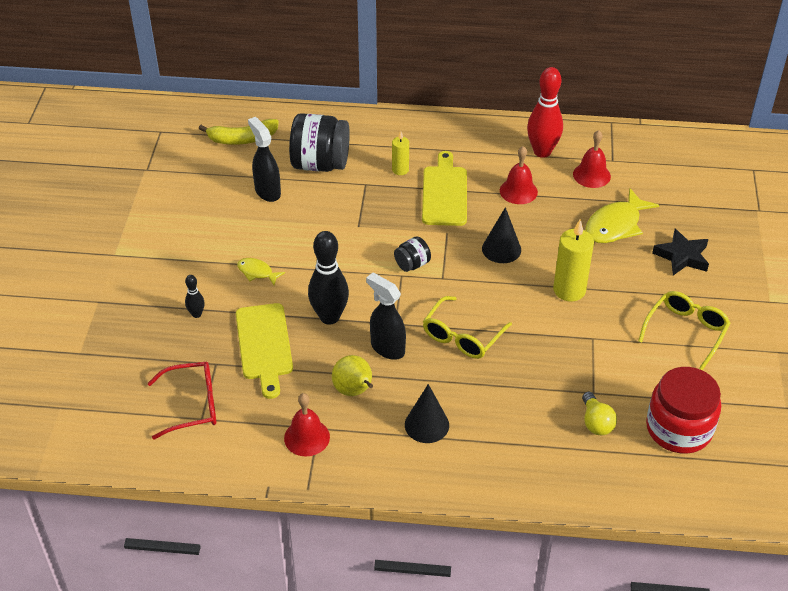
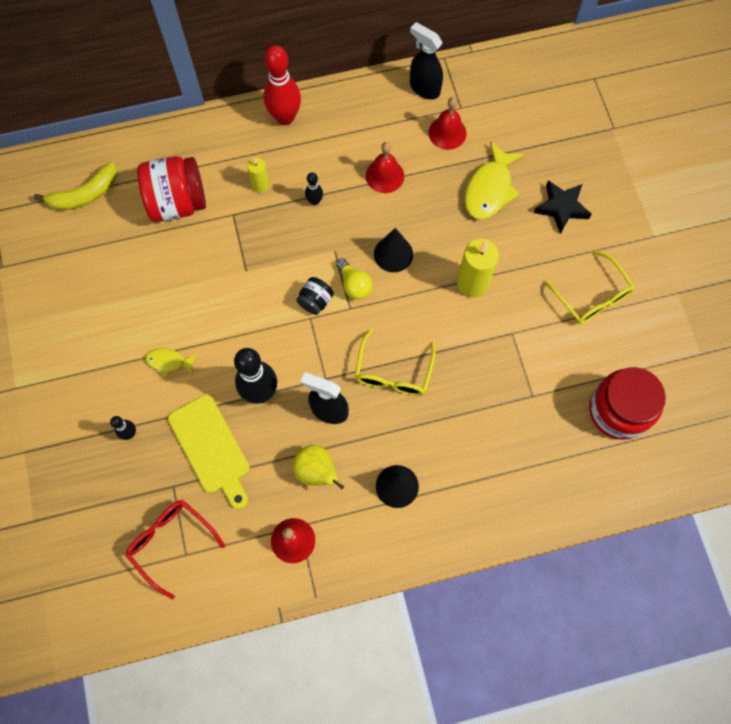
camera: 20 degrees left, 25 degrees up
red glasses [148,362,216,440] -> red glasses turned 105 degrees counterclockwise [125,500,226,599]
black spray bottle [248,117,281,202] -> black spray bottle moved to [410,22,443,100]
black jar [289,113,350,172] -> red jar [137,156,206,222]
yellow cutting board [422,151,467,226] -> black bowling pin [305,172,323,205]
red bowling pin [527,67,563,158] -> red bowling pin moved to [263,45,301,125]
yellow light bulb [582,392,617,435] -> yellow light bulb moved to [336,258,373,300]
yellow glasses [638,291,731,370] -> yellow glasses turned 135 degrees clockwise [544,250,635,324]

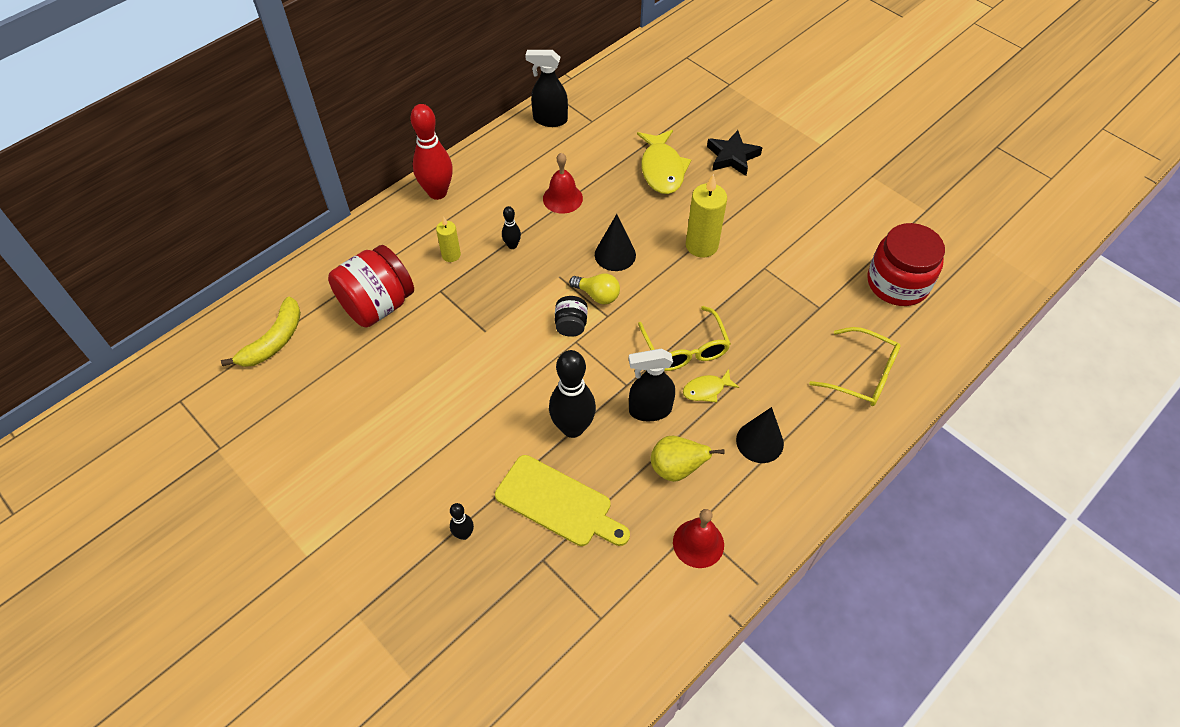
camera: 30 degrees left, 15 degrees down
red glasses [125,500,226,599] -> none
yellow fish [145,348,197,377] -> yellow fish moved to [683,369,739,402]
red bell [429,97,467,150] -> none
yellow glasses [544,250,635,324] -> yellow glasses moved to [809,327,901,406]

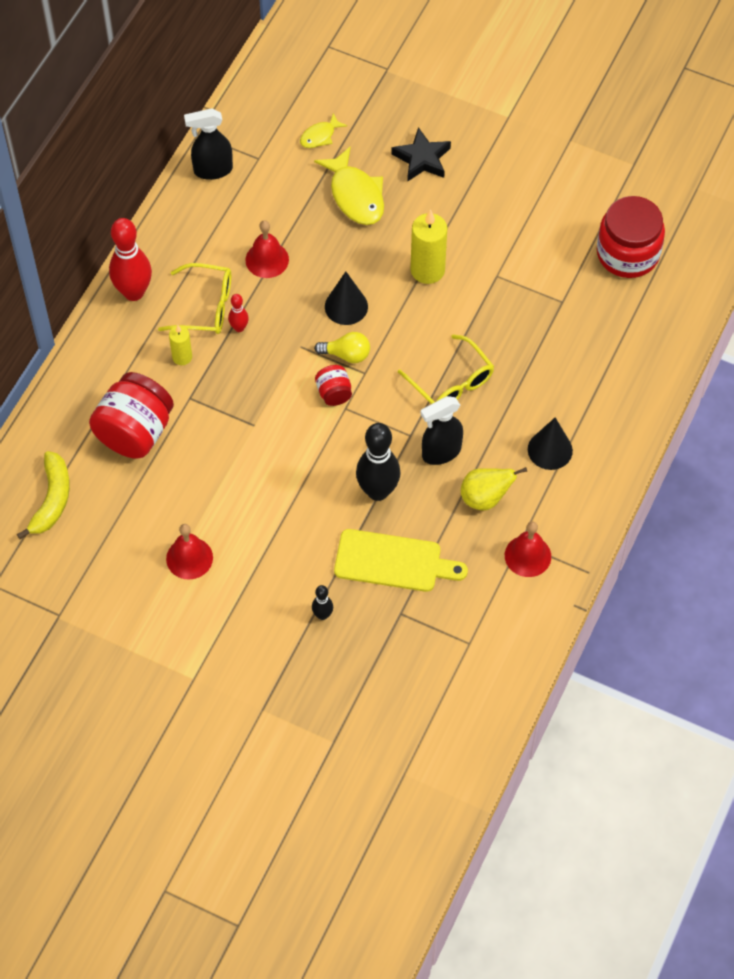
camera: 20 degrees left, 5 degrees up
black bowling pin [502,206,521,249] -> red bowling pin [228,294,249,332]
black jar [555,296,587,337] -> red jar [315,365,352,406]
yellow fish [683,369,739,402] -> yellow fish moved to [300,113,347,148]
yellow glasses [809,327,901,406] -> yellow glasses moved to [158,263,231,334]
none -> red bell [166,524,213,579]

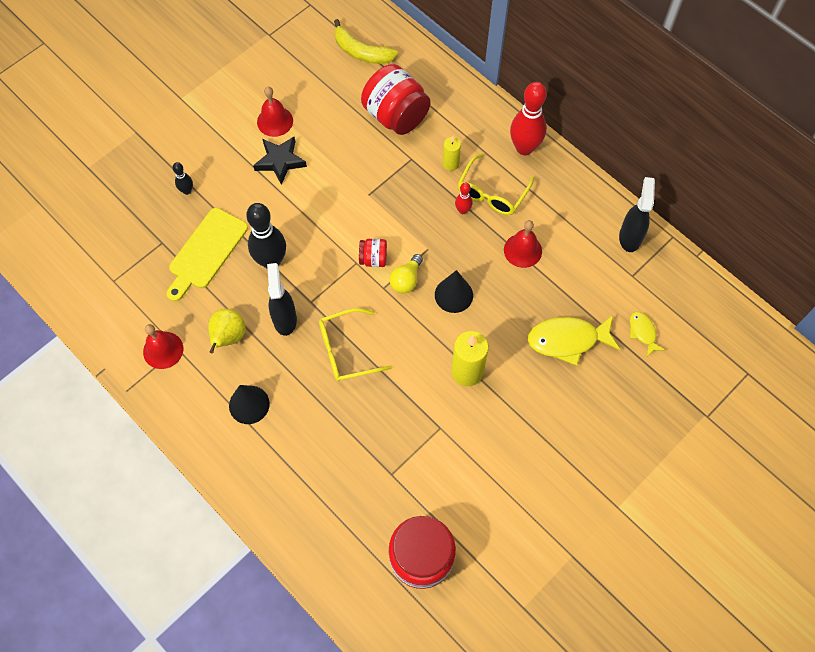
camera: 110 degrees right, 5 degrees up
black star [391,127,451,182] -> black star moved to [253,136,307,185]

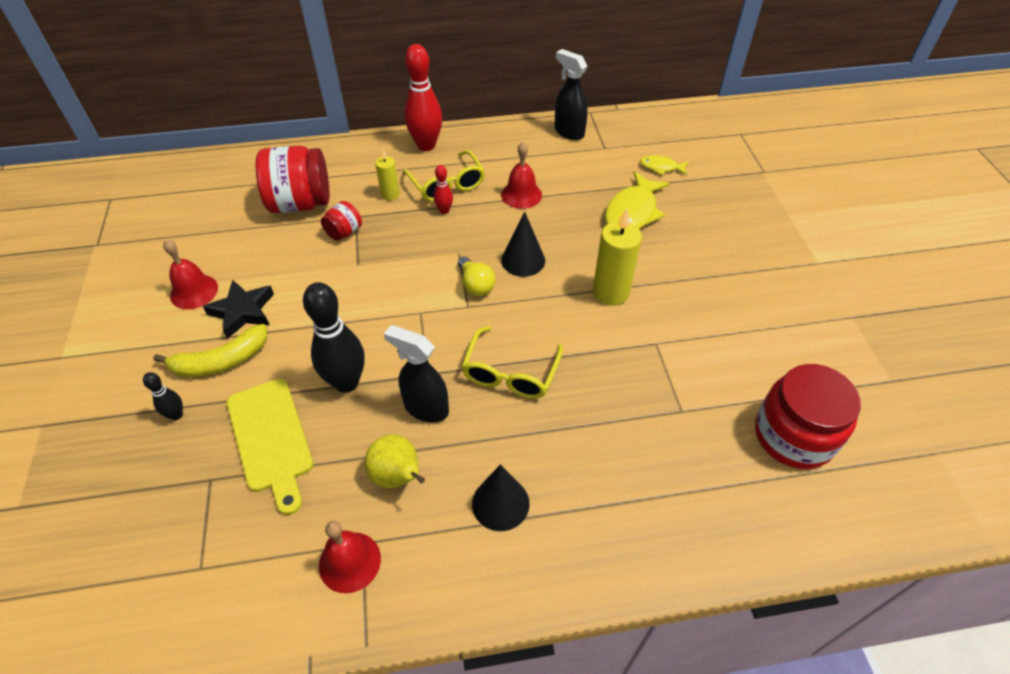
camera: 55 degrees left, 15 degrees down
yellow banana [334,19,398,64] -> yellow banana moved to [153,324,267,377]
red jar [359,239,387,267] -> red jar moved to [321,201,362,241]

